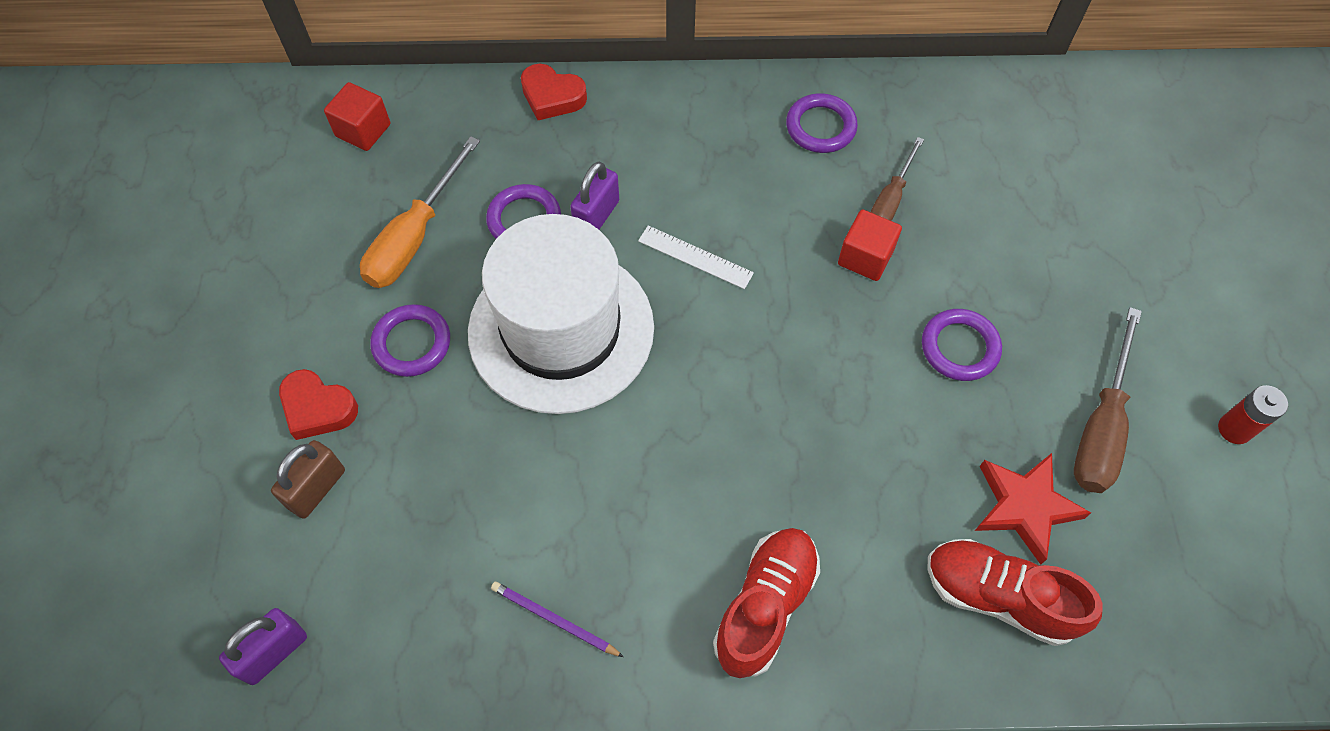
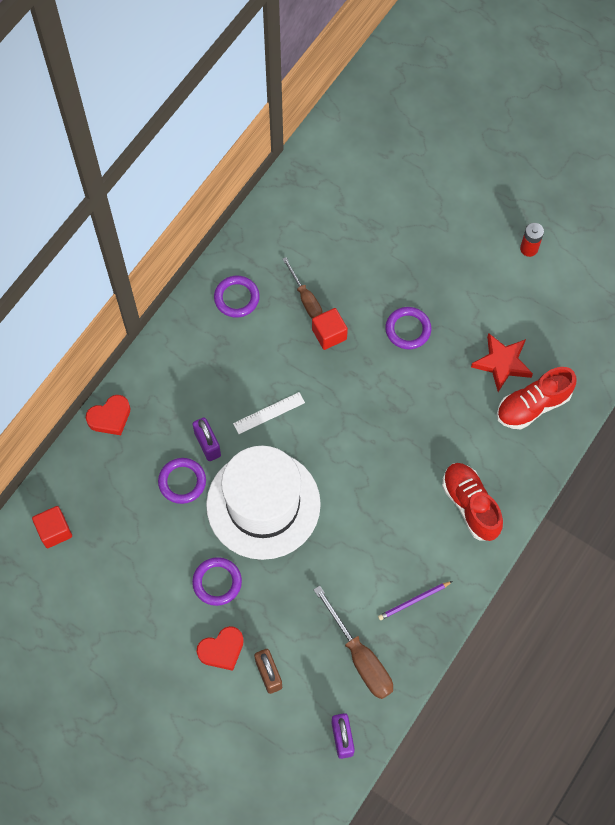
camera: 55 degrees left, 5 degrees up
orange screwdriver [360,136,480,288] -> none
brown screwdriver [1074,307,1142,493] -> brown screwdriver moved to [314,586,393,699]

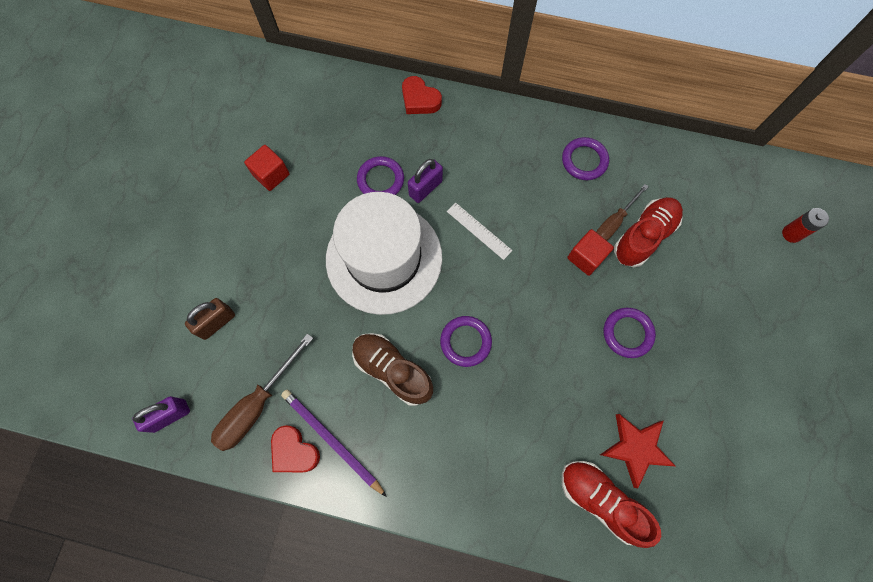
camera: 70 degrees right, 5 degrees up
red cube [32,506,72,548] -> red cube moved to [244,145,289,191]
purple ring [192,557,242,606] -> purple ring moved to [440,316,492,367]
red heart [197,626,244,671] -> red heart moved to [271,425,320,472]
purple pencil [378,581,453,620] -> purple pencil [281,390,387,497], size x1.60
red shoe [442,463,503,541] -> red shoe moved to [614,197,683,267]
red battery [520,223,544,257] -> red battery moved to [782,208,829,243]
none -> brown shoe [352,333,433,406]

